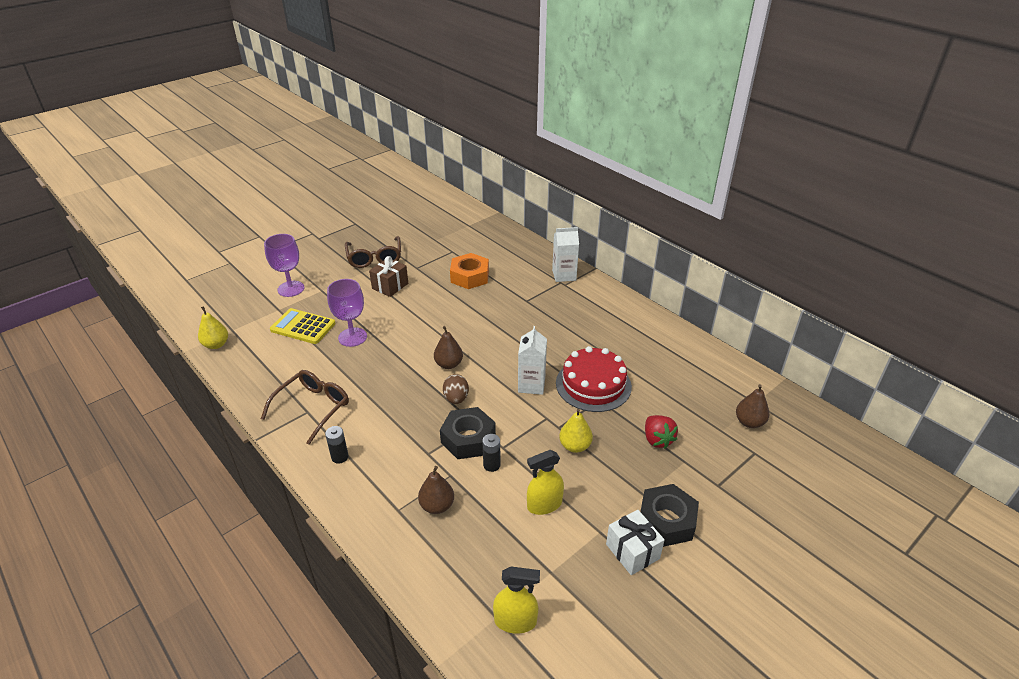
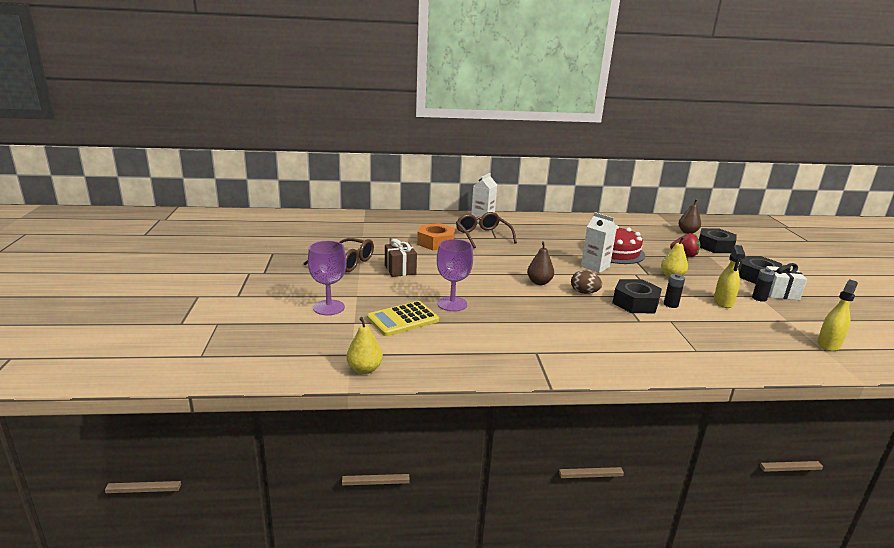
camera: 55 degrees left, 15 degrees down
brown glasses [261,370,349,445] -> brown glasses moved to [456,212,517,248]
black battery [325,426,349,464] -> black battery moved to [752,268,775,302]
brown pear [418,466,454,514] -> none
none -> black nut [699,228,737,253]

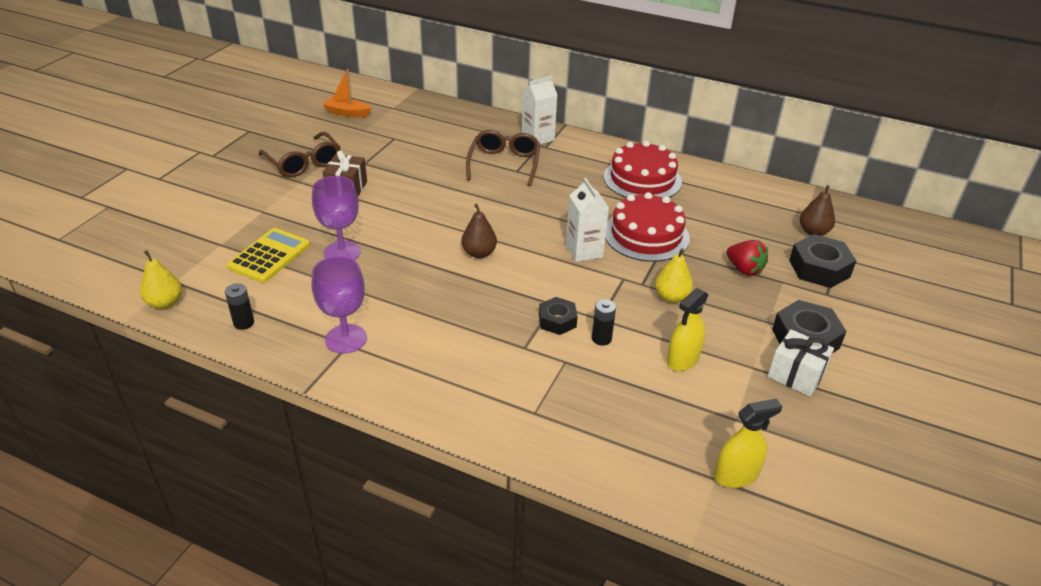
camera: 30 degrees right, 15 degrees up
purple goblet [308,241,346,315] -> purple goblet moved to [312,256,367,354]
yellow calculator [367,301,439,336] -> yellow calculator turned 120 degrees clockwise [227,228,310,283]
orange nut [417,223,455,250] -> none
brown egg [571,270,602,294] -> none
black nut [612,279,662,313] -> black nut [539,297,578,335], size x0.63
black battery [752,268,775,302] -> black battery moved to [225,283,254,330]
none -> orange boat [323,69,371,117]
none -> red cake [604,141,682,198]

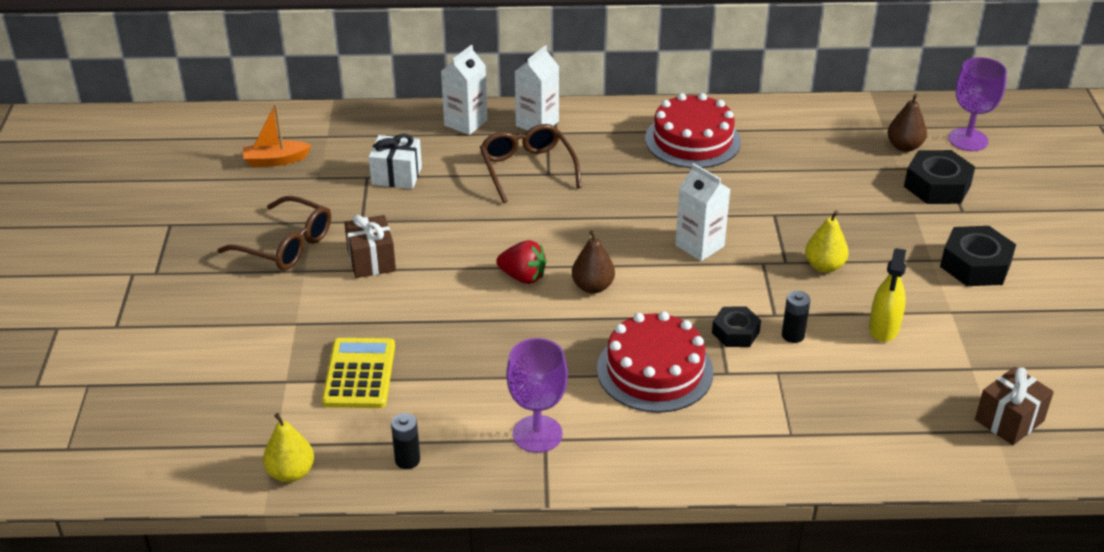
camera: 25 degrees left, 0 degrees up
purple goblet [312,176,361,260] -> purple goblet moved to [948,57,1007,151]
red cake [605,192,690,262] -> red cake moved to [597,311,713,413]
yellow spray bottle [714,398,783,488] -> brown gift [975,367,1054,445]
red strawberry [726,240,768,276] -> red strawberry moved to [496,240,547,284]
white gift [768,329,834,397] -> white gift moved to [369,134,422,189]
none -> white carton [441,45,488,135]

